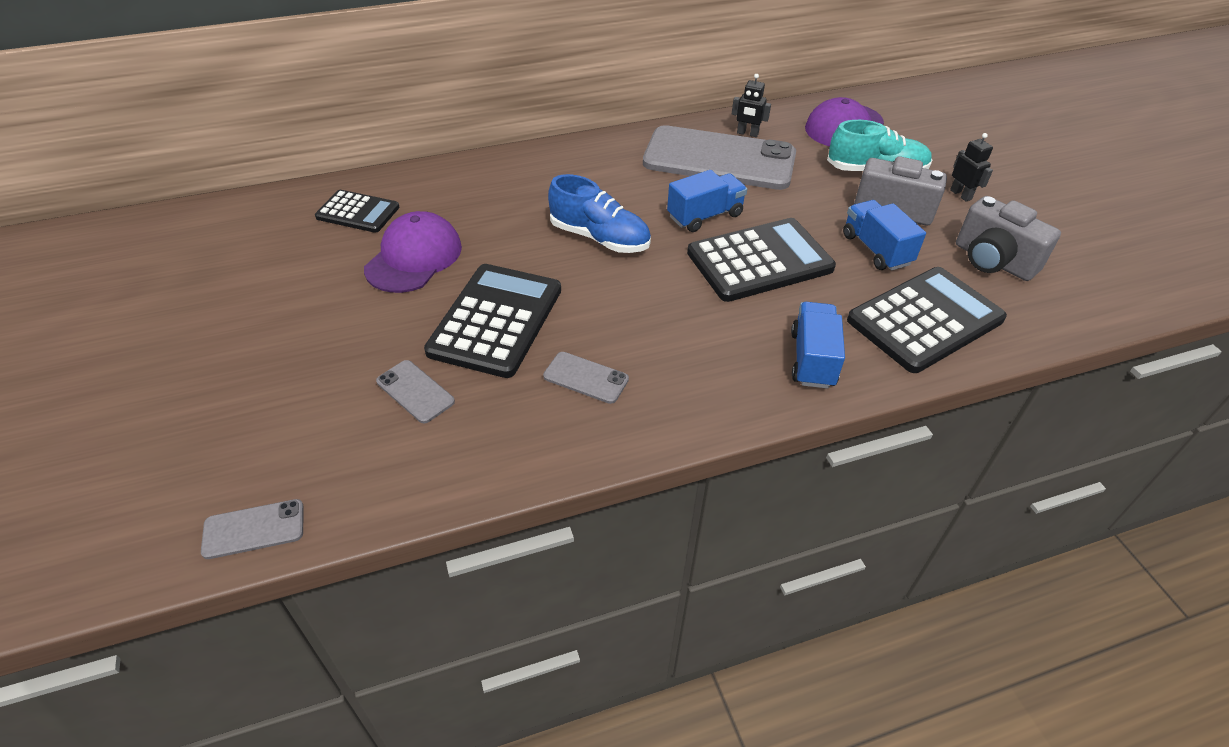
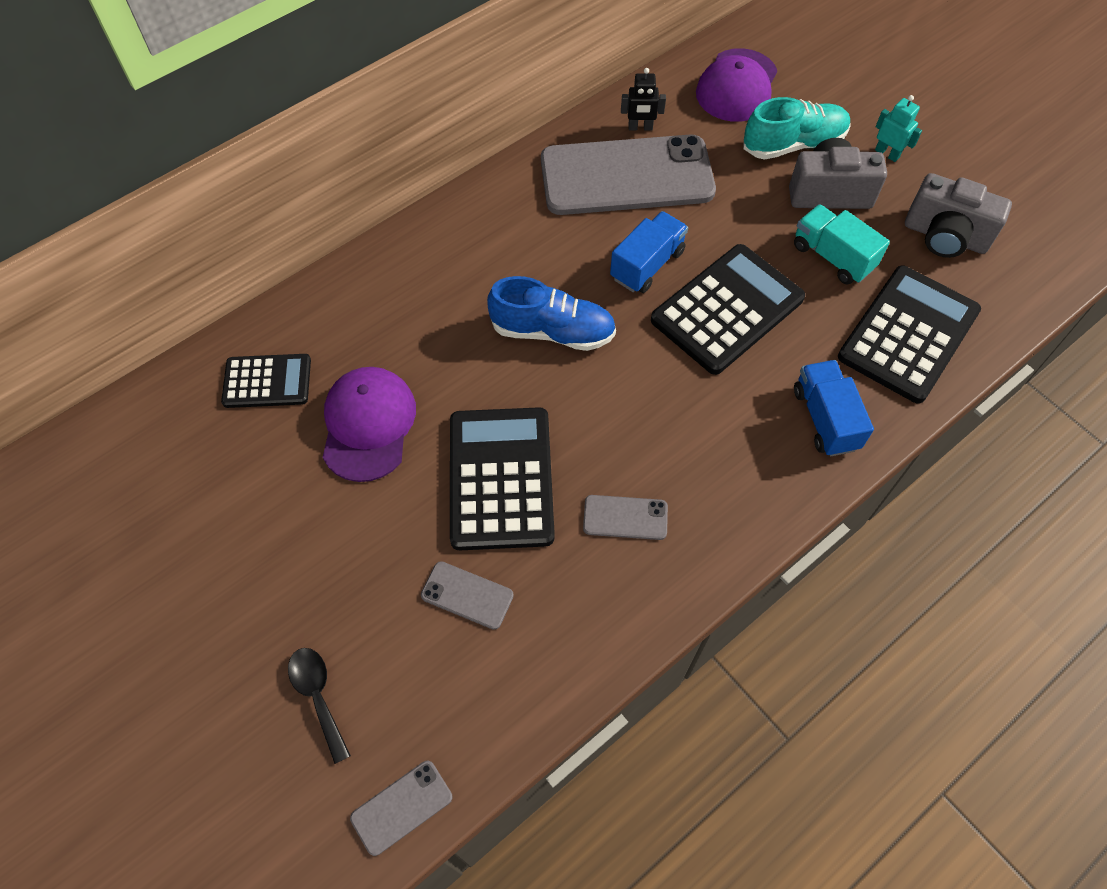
camera: 20 degrees left, 15 degrees up
blue truck [843,200,926,271] -> turquoise truck [794,204,890,284]
black robot [950,133,993,202] -> turquoise robot [875,95,922,162]
none -> black spoon [288,648,351,764]

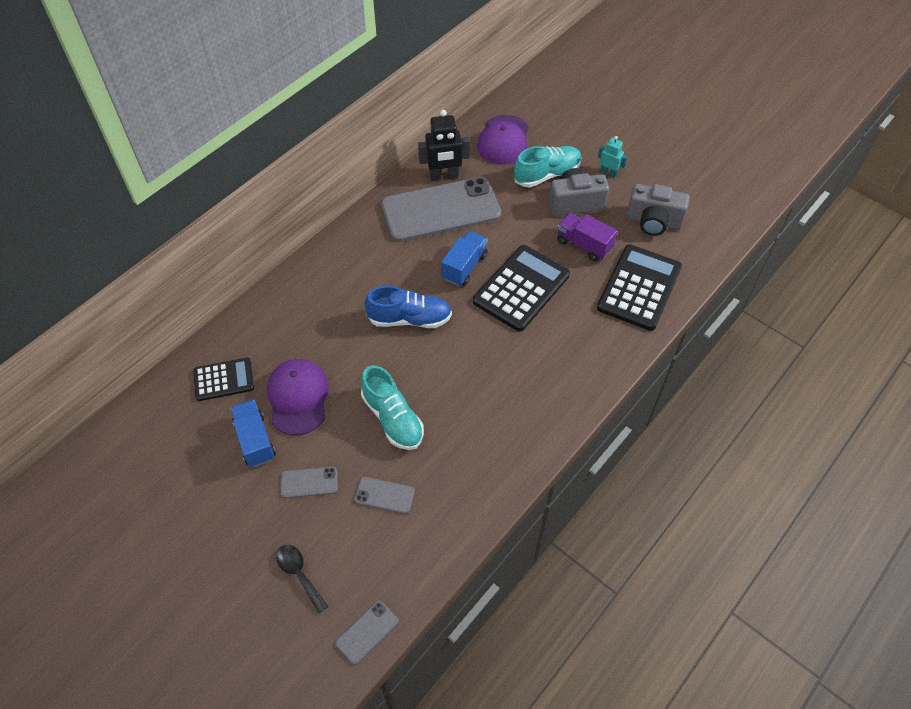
camera: 10 degrees left, 5 degrees down
black calculator [450,407,555,550] -> turquoise shoe [361,365,424,450]
grey phone [583,495,668,540] -> grey phone moved to [281,467,338,498]
black robot [621,68,666,131] -> black robot [418,110,470,181], size x1.73
turquoise truck [794,204,890,284] -> purple truck [557,213,617,262]
blue truck [794,360,874,457] -> blue truck moved to [230,400,276,467]

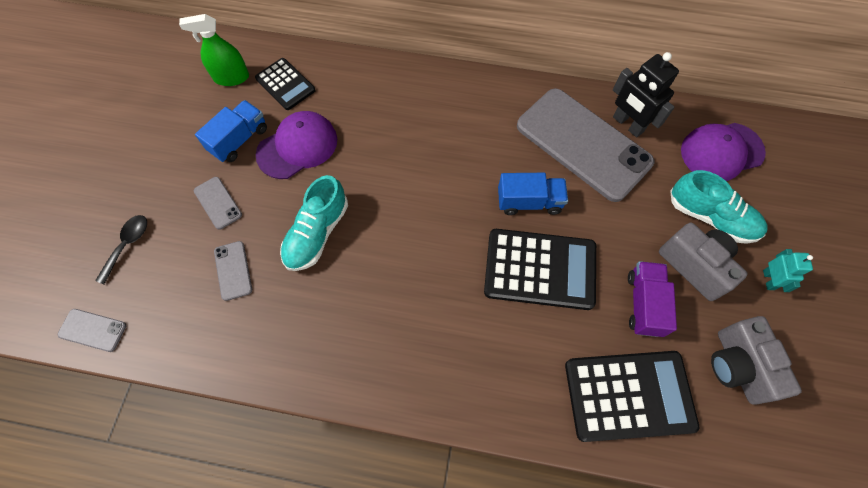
camera: 60 degrees right, 10 degrees up
blue shoe [365,286,452,328] -> none
none -> green spray bottle [179,14,249,86]

